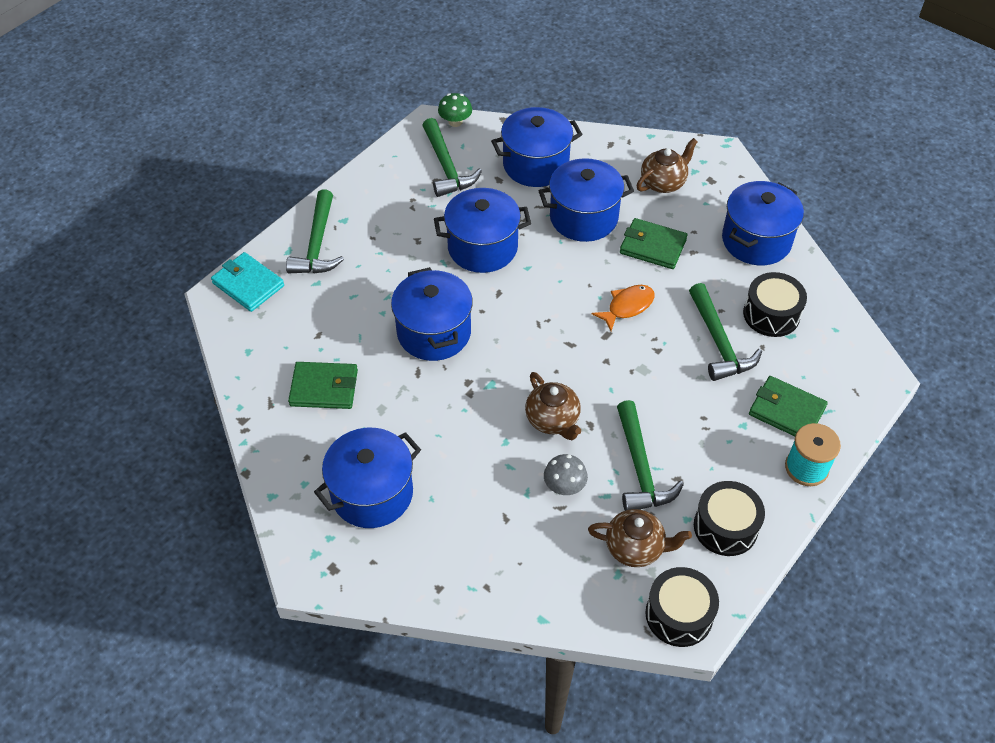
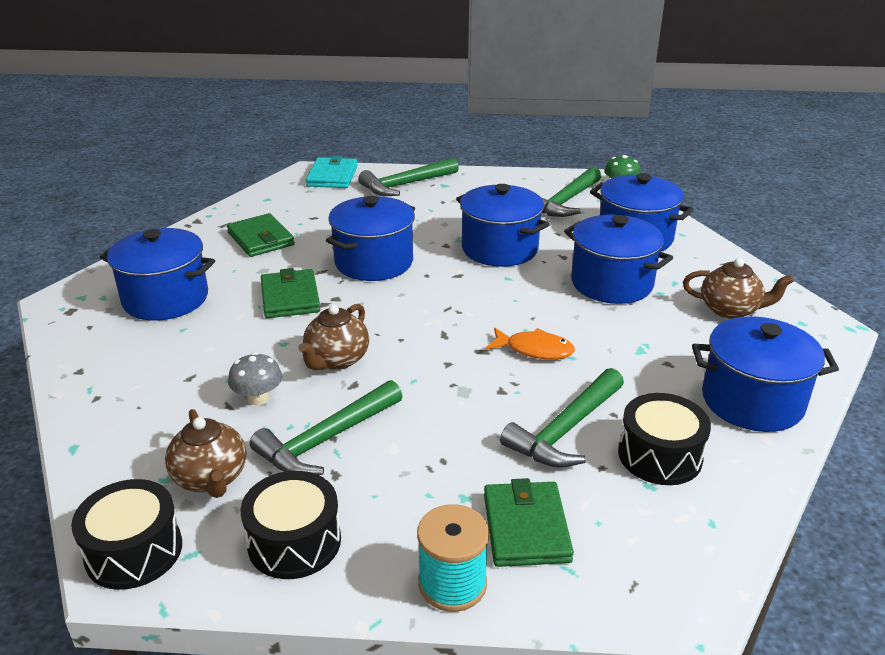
camera: 55 degrees right, 20 degrees down
green wallet [620,218,688,269] -> green wallet moved to [261,268,320,318]

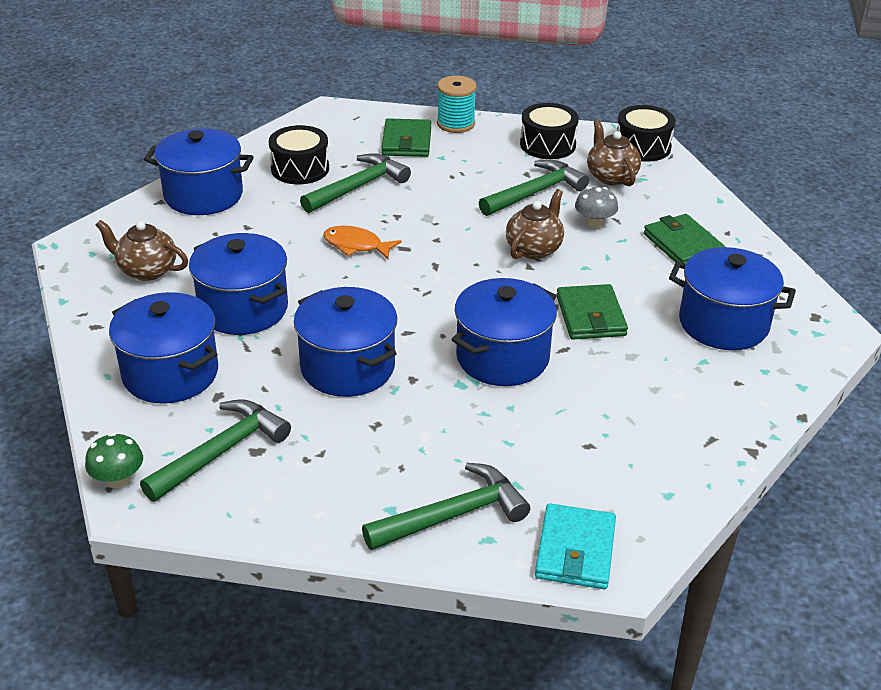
camera: 175 degrees left, 5 degrees up
green wallet [227,213,295,257] -> green wallet moved to [644,214,725,263]

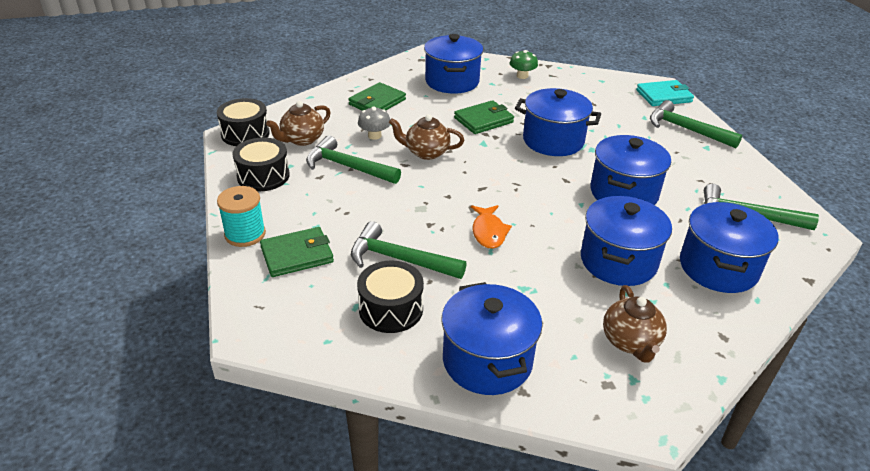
camera: 115 degrees left, 0 degrees up
green mushroom [85,433,143,488] -> green mushroom moved to [510,50,538,79]

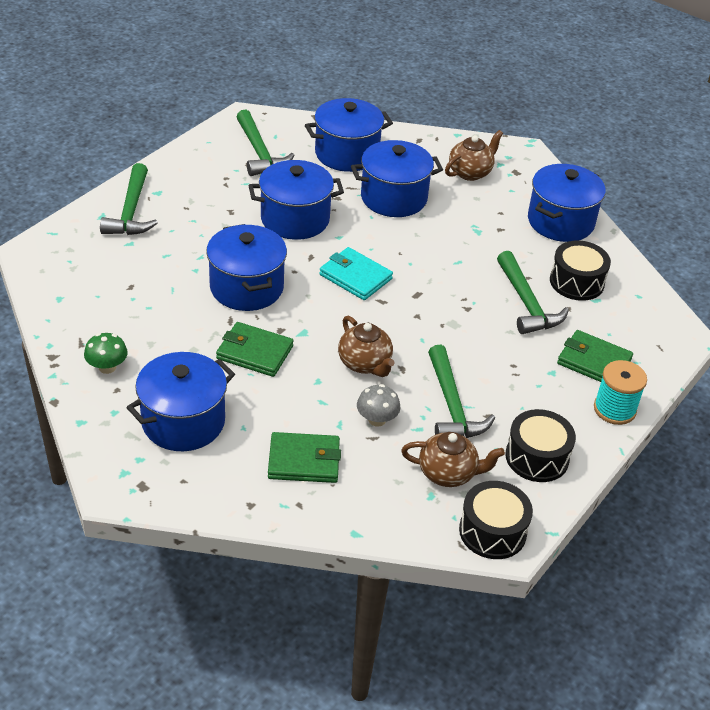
camera: 130 degrees left, 5 degrees up
orange fish [471,205,512,249] -> none
turquoise wallet [636,80,694,106] -> turquoise wallet moved to [319,247,393,300]

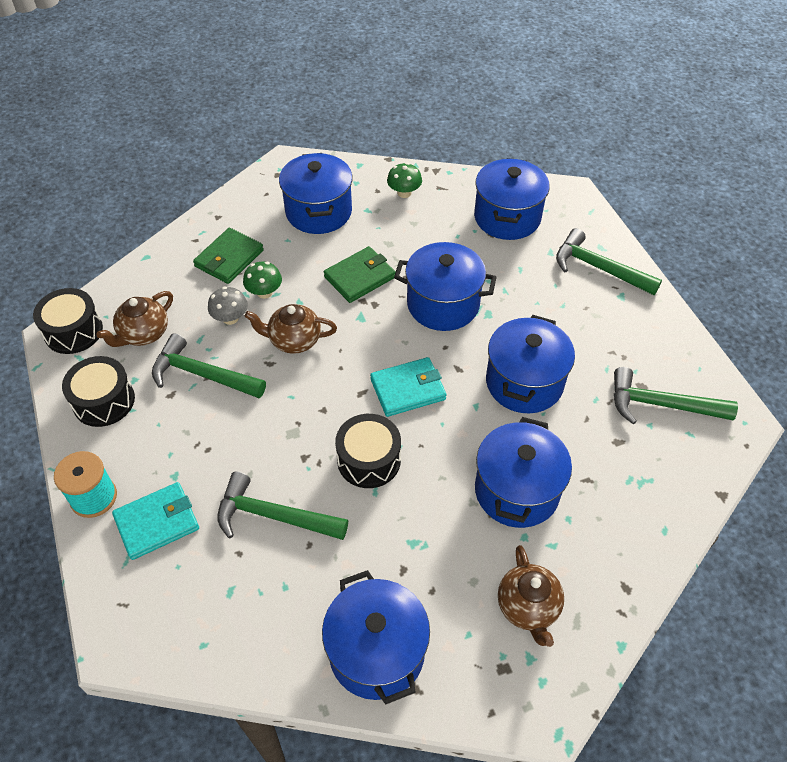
camera: 125 degrees right, 10 degrees up
blue pot [305,98,393,172] -> blue pot moved to [474,158,550,240]
black drum [550,240,611,301] -> black drum moved to [335,414,401,488]
green wallet [557,330,633,382] -> turquoise wallet [112,482,199,560]
none -> green mushroom [243,262,282,299]

